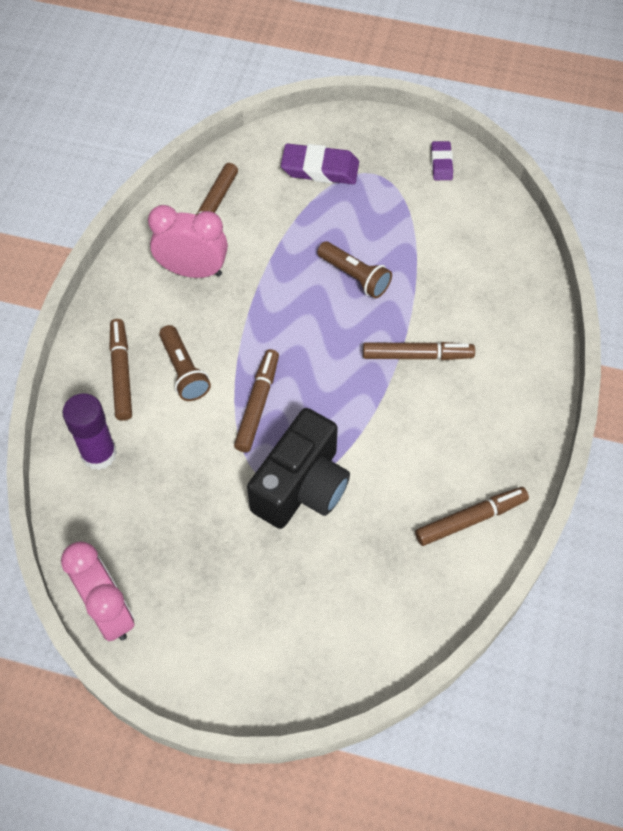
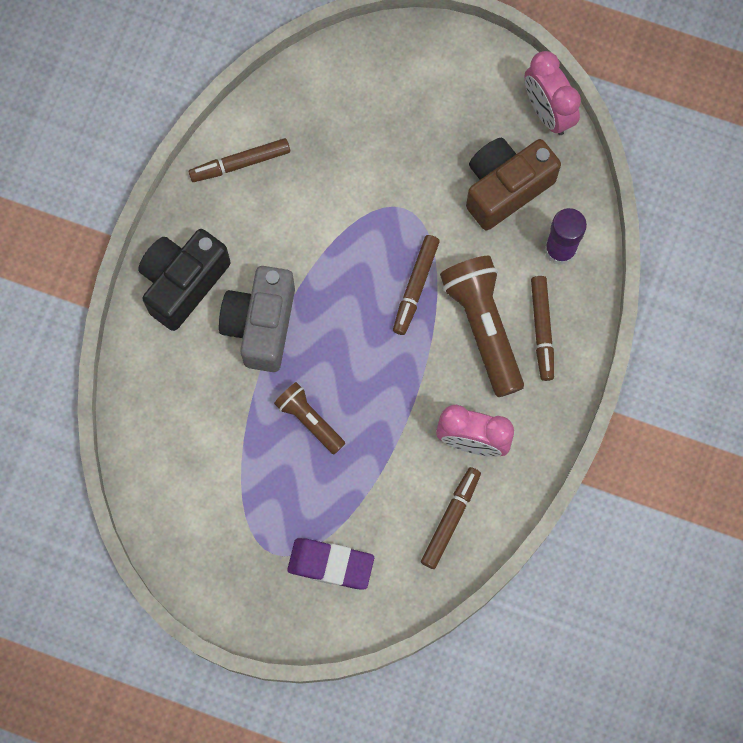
camera: 175 degrees left, 15 degrees up
brown flashlight [159,325,211,401] -> brown flashlight [440,256,524,397], size x1.74
black camera [247,408,350,529] -> black camera moved to [138,229,231,331]
brown marker [363,342,475,360] -> grey camera [219,266,295,372]
purple eraser [431,141,453,180] -> none
none -> brown camera [466,138,561,230]

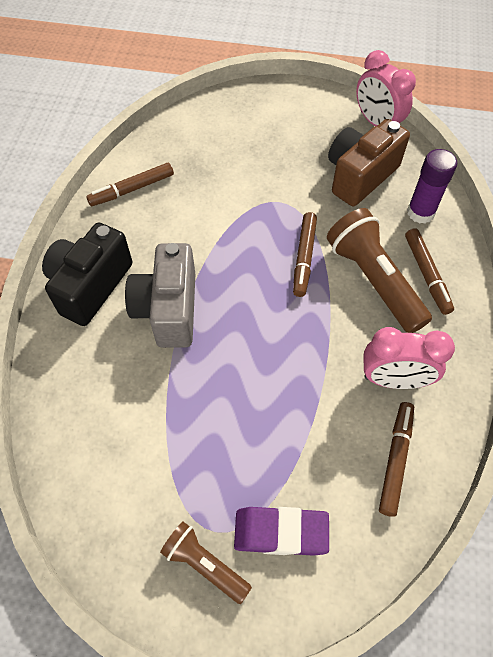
camera: 10 degrees left, 15 degrees down
brown flashlight [274,382,345,454] -> brown flashlight moved to [160,521,252,604]

